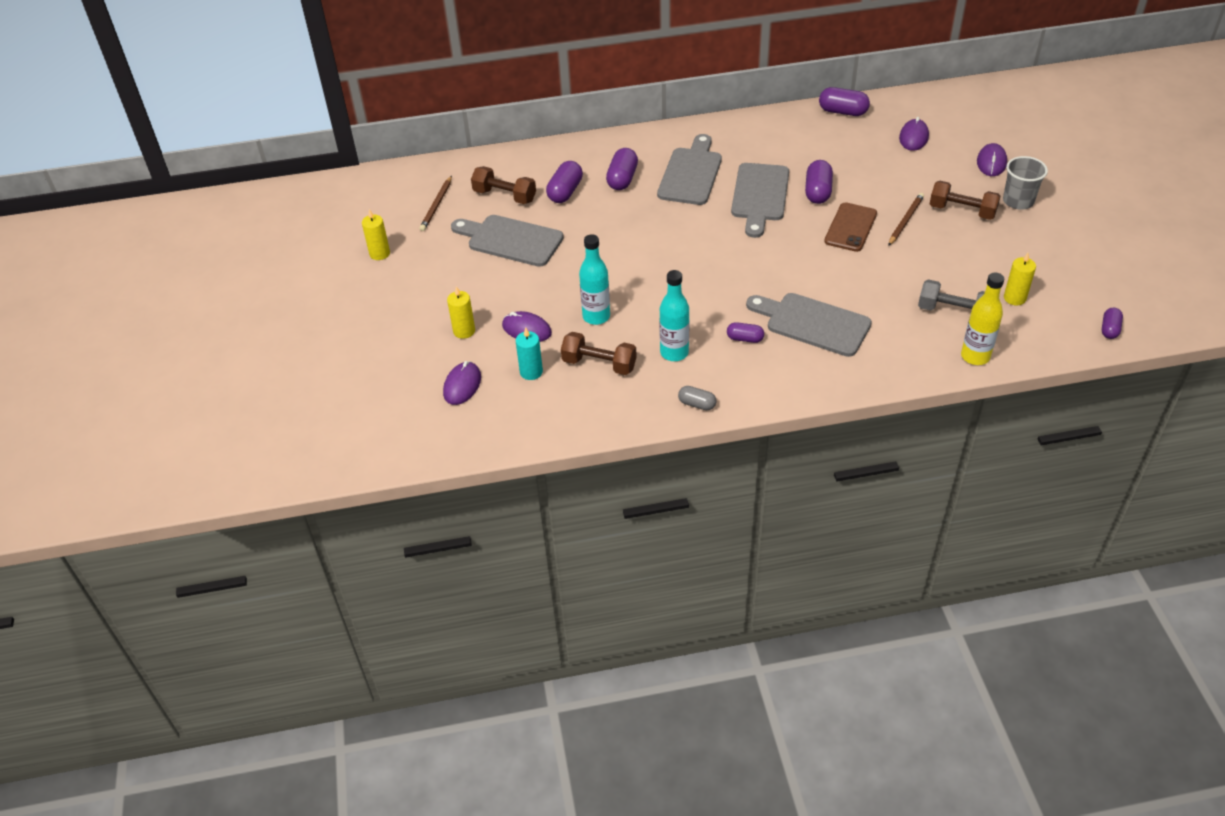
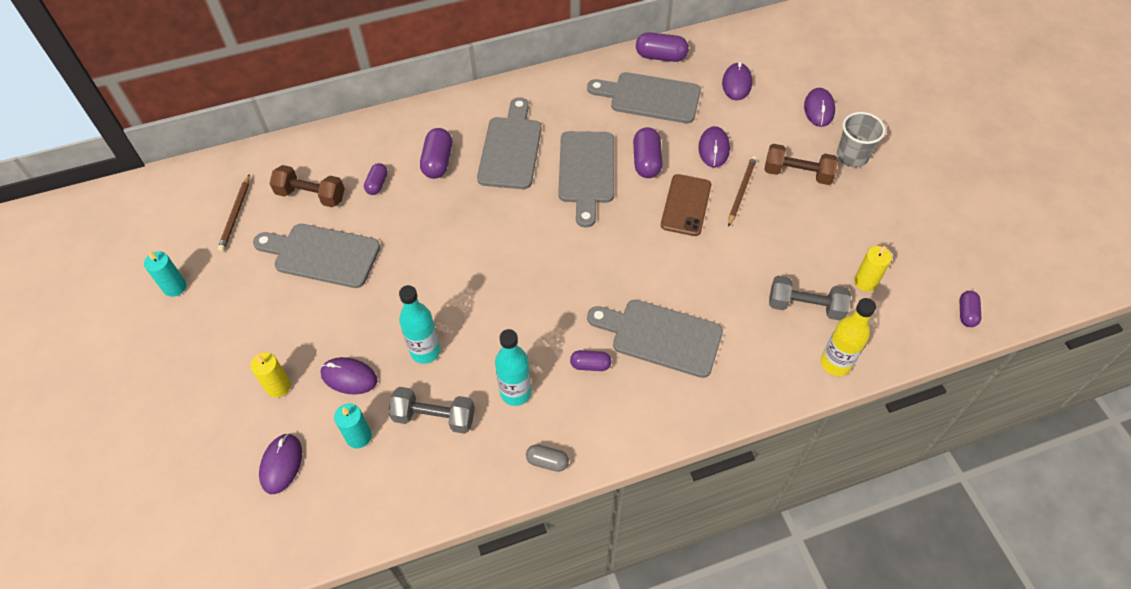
camera: 10 degrees left, 10 degrees up
yellow candle [362,209,390,260] -> turquoise candle [144,251,186,297]
purple capsule [546,161,583,203] -> purple capsule [364,163,388,195], size x0.62
brown dumbbell [561,332,637,375] -> grey dumbbell [388,387,475,434]
none -> grey cutting board [587,72,701,123]
none -> purple mouse [698,126,730,167]

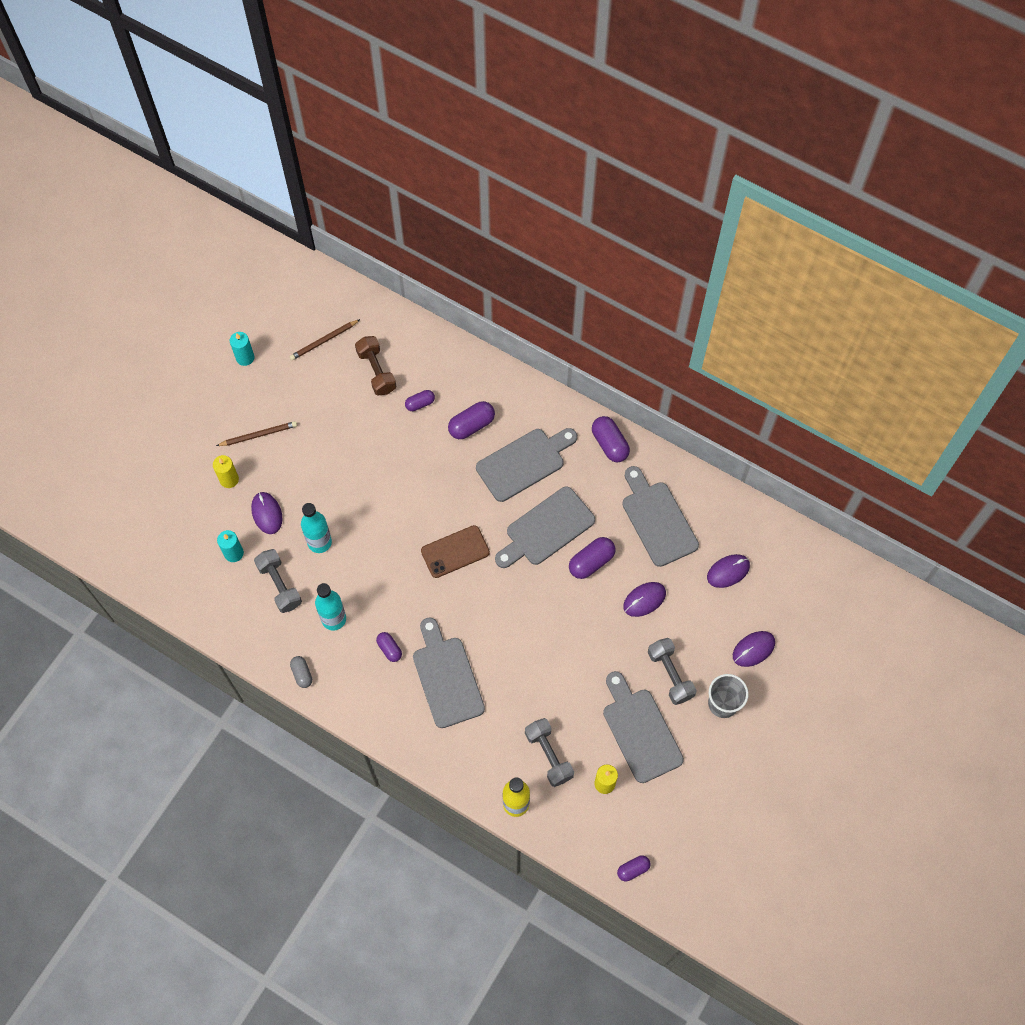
camera: 50 degrees right, 10 degrees up
grey cutting board [253,224,380,288] -> grey cutting board moved to [603,671,684,783]
purple mouse [259,433,302,494] -> none
purple capsule [636,32,689,62] -> purple capsule moved to [592,416,630,462]
brown phone [661,174,711,236] -> brown phone moved to [421,525,490,578]
brown pencil [728,156,757,227] -> brown pencil moved to [216,421,297,446]
brown dumbbell [765,144,838,185] -> grey dumbbell [648,638,697,705]

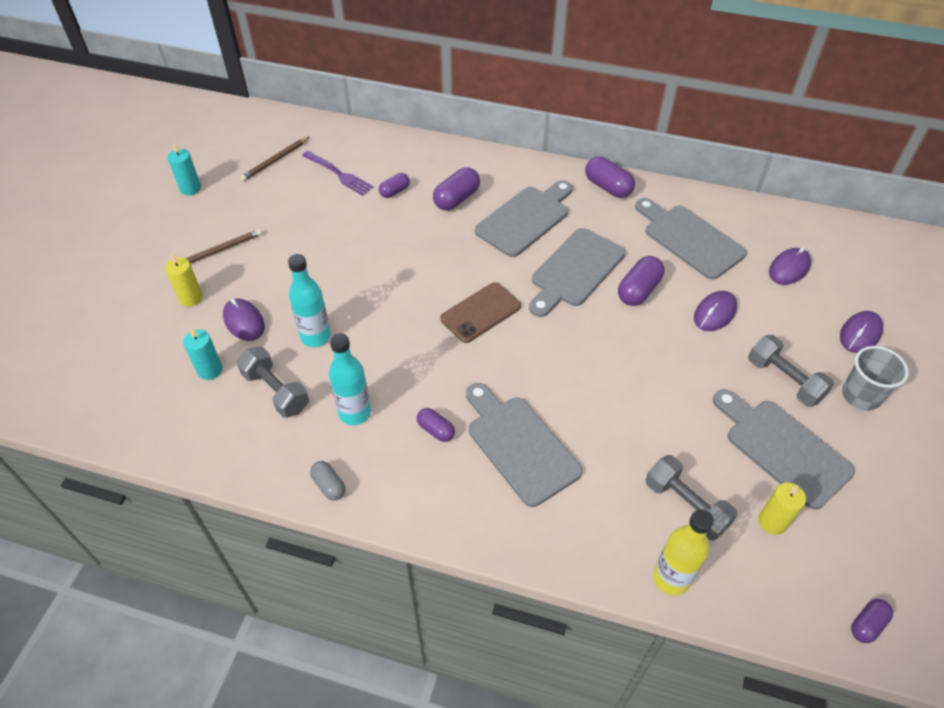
camera: 15 degrees left, 15 degrees down
brown dumbbell [355,336,396,395] -> purple fork [302,151,373,196]

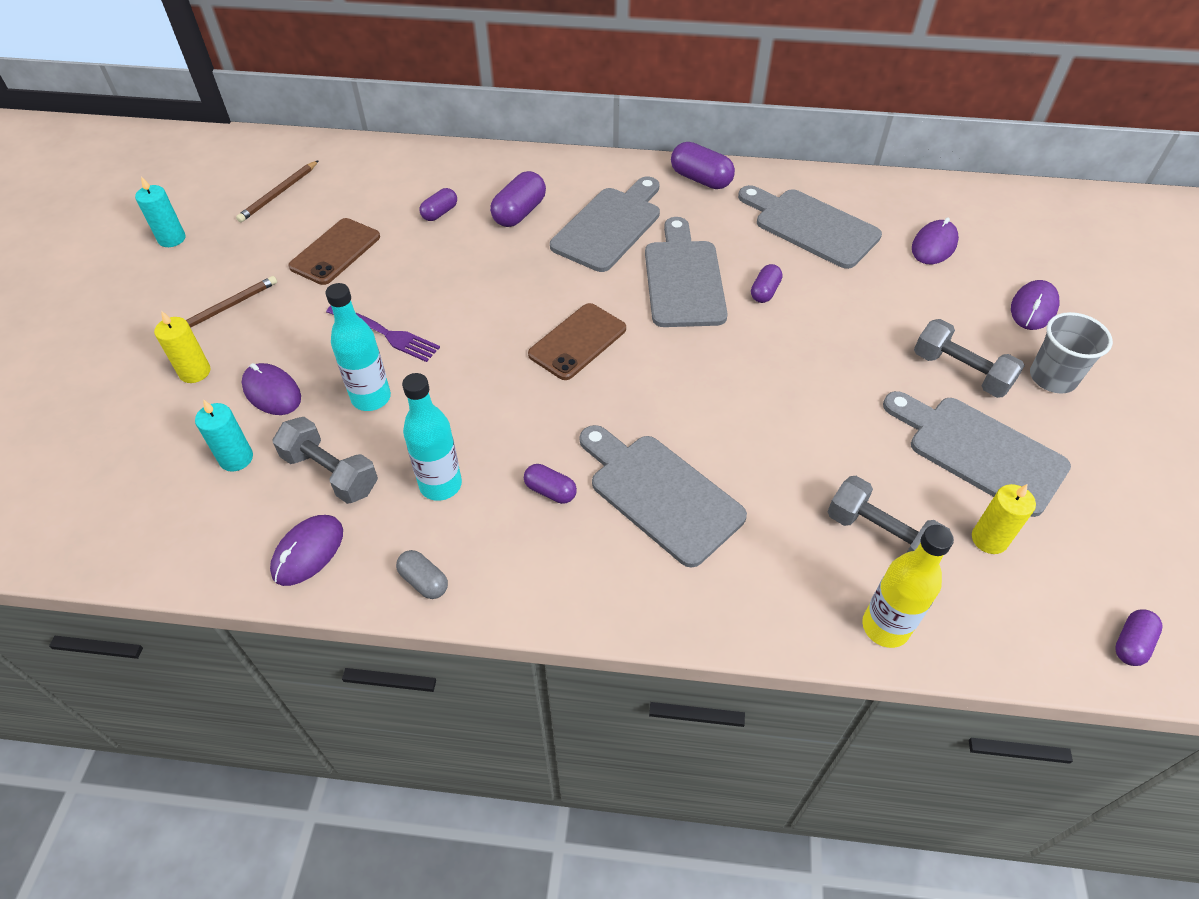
camera: 10 degrees left, 0 degrees up
purple fork [302,151,373,196] -> purple fork moved to [326,306,440,362]
grey cutting board [529,228,625,317] -> grey cutting board turned 150 degrees clockwise [645,217,728,327]
purple capsule [618,256,664,306] -> purple capsule [751,264,783,303], size x0.62
purple mouse [694,291,737,331] -> purple mouse moved to [270,515,343,586]
none -> brown phone [288,218,380,285]

